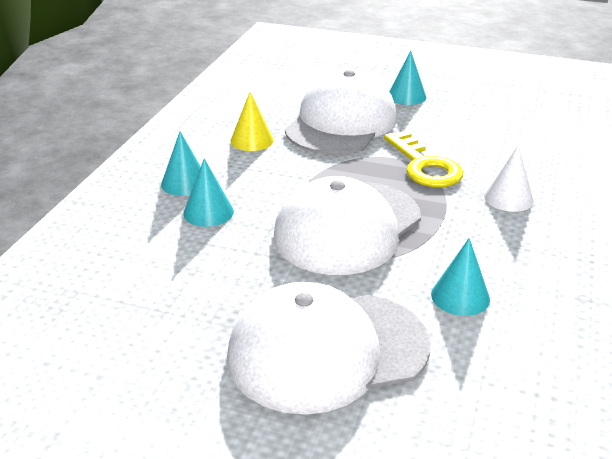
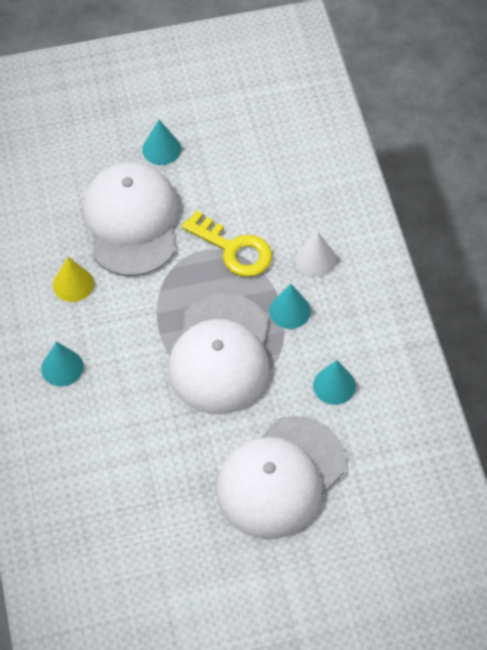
camera: 30 degrees left, 25 degrees up
turquoise cone [183,158,234,227] -> turquoise cone moved to [269,284,311,329]

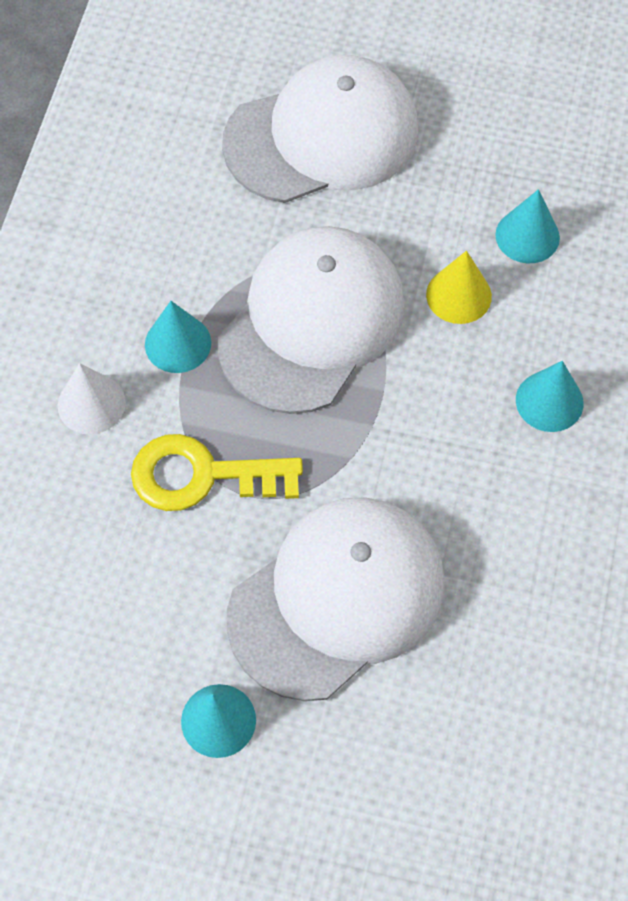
camera: 155 degrees left, 5 degrees up
yellow cone [53,257,94,302] -> yellow cone moved to [426,251,492,324]
white cap [83,162,178,276] -> white cap turned 150 degrees counterclockwise [227,497,445,701]
yellow key [182,210,272,277] -> yellow key turned 60 degrees counterclockwise [131,434,303,511]
turquoise cone [313,360,356,405] -> turquoise cone moved to [495,189,560,263]

